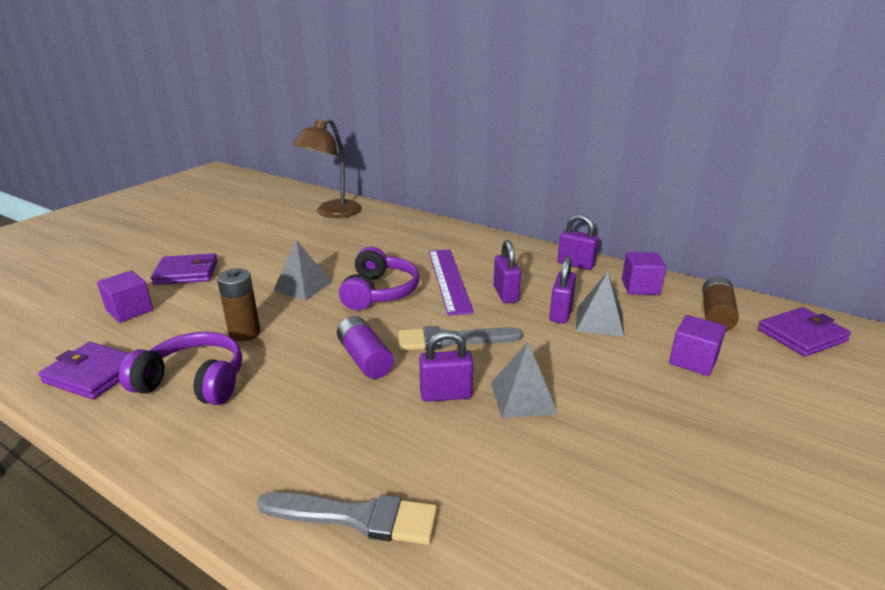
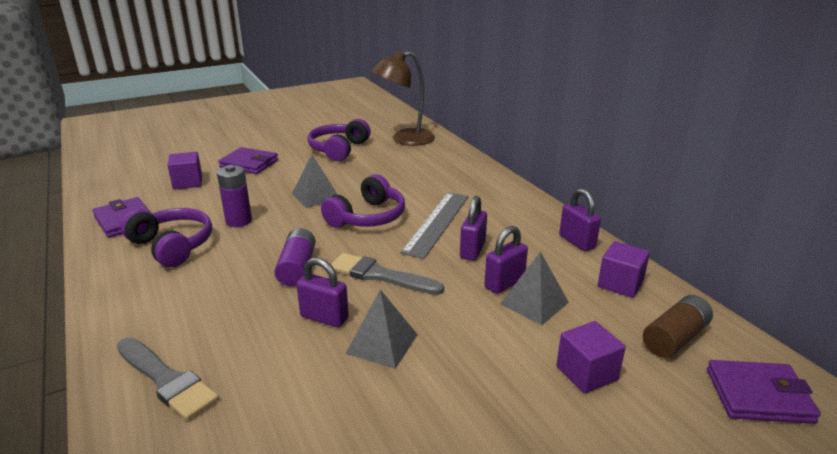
camera: 30 degrees right, 0 degrees up
brown battery [217,268,260,341] -> purple battery [217,165,252,227]
purple ruler [429,249,474,316] -> grey ruler [400,192,468,259]
none -> purple headphones [307,119,371,161]

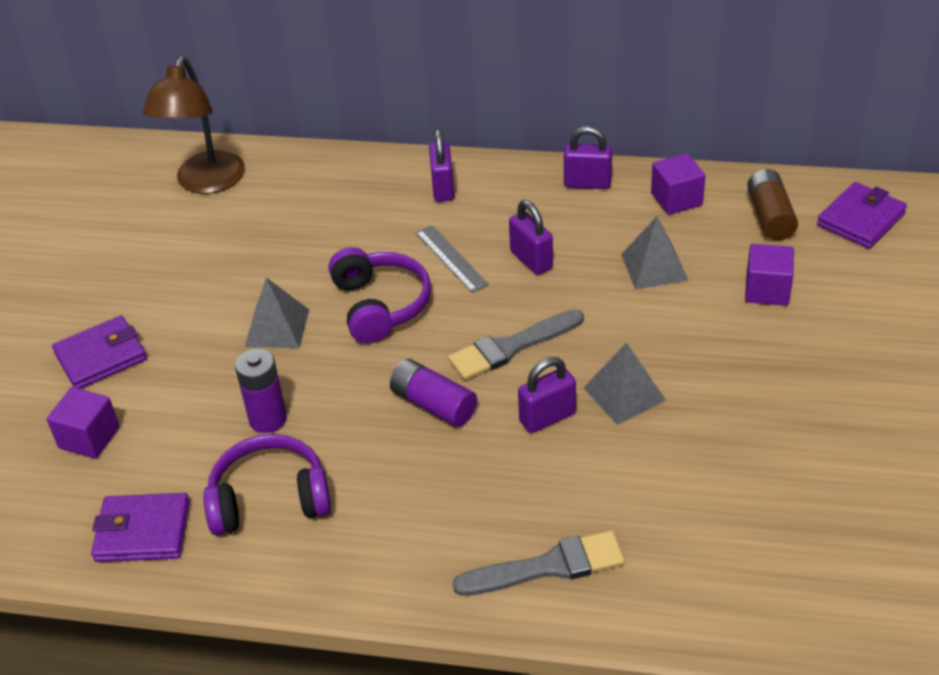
camera: 50 degrees left, 15 degrees up
purple headphones [307,119,371,161] -> none
grey ruler [400,192,468,259] -> grey ruler [416,225,489,293], size x0.63
purple padlock [484,226,528,294] -> purple padlock moved to [429,129,454,202]

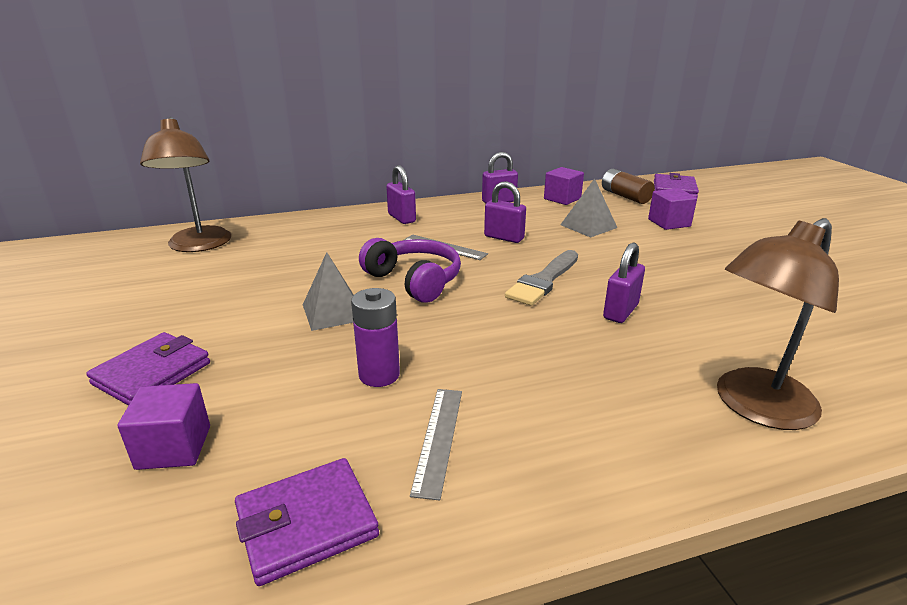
camera: 30 degrees left, 15 degrees down
purple headphones [203,434,331,535] -> grey ruler [410,389,462,500]
purple battery [390,359,477,427] -> none
grey brush [453,530,625,596] -> brown lamp [717,218,839,430]
grey pyramid [584,342,666,425] -> none

